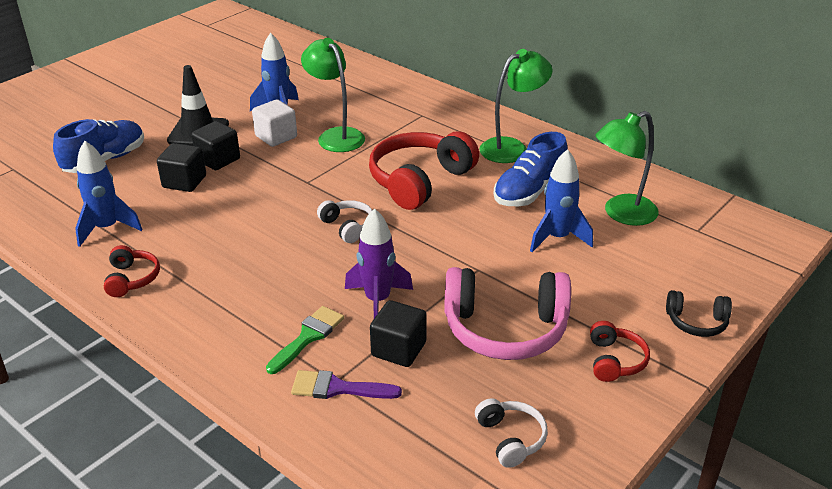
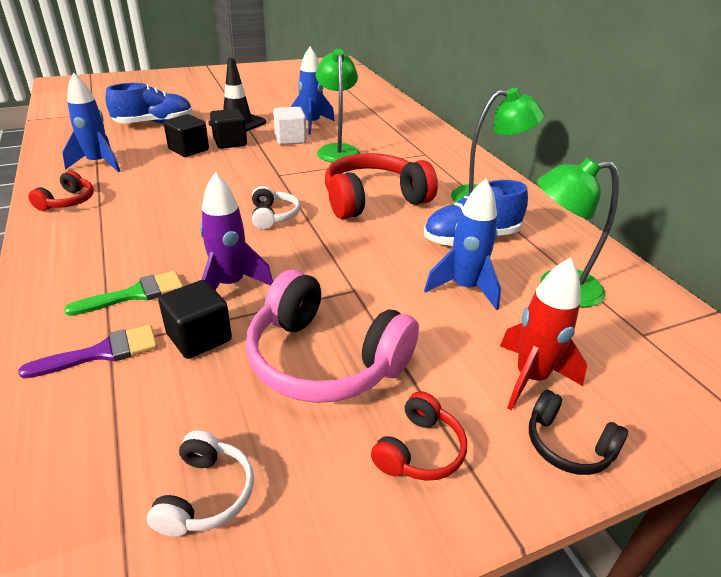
camera: 25 degrees right, 0 degrees up
purple brush [291,370,402,399] -> purple brush turned 120 degrees clockwise [18,325,157,378]
none -> red rocket [500,258,587,410]

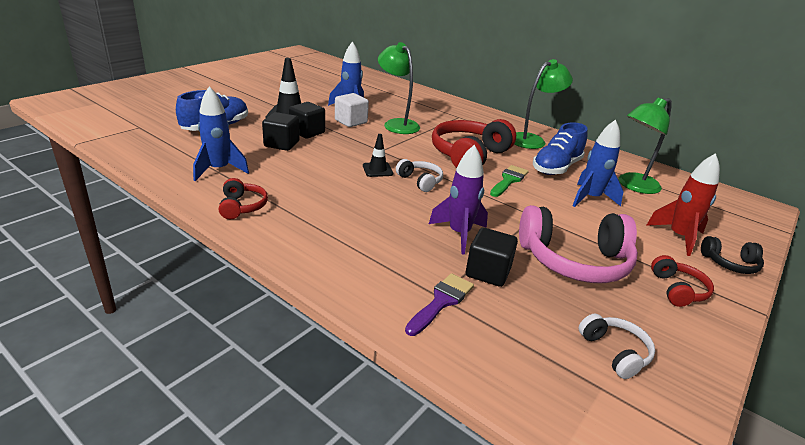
camera: 30 degrees left, 5 degrees down
green brush [64,271,183,316] -> green brush moved to [490,165,529,197]
none -> black traffic cone [363,134,393,177]

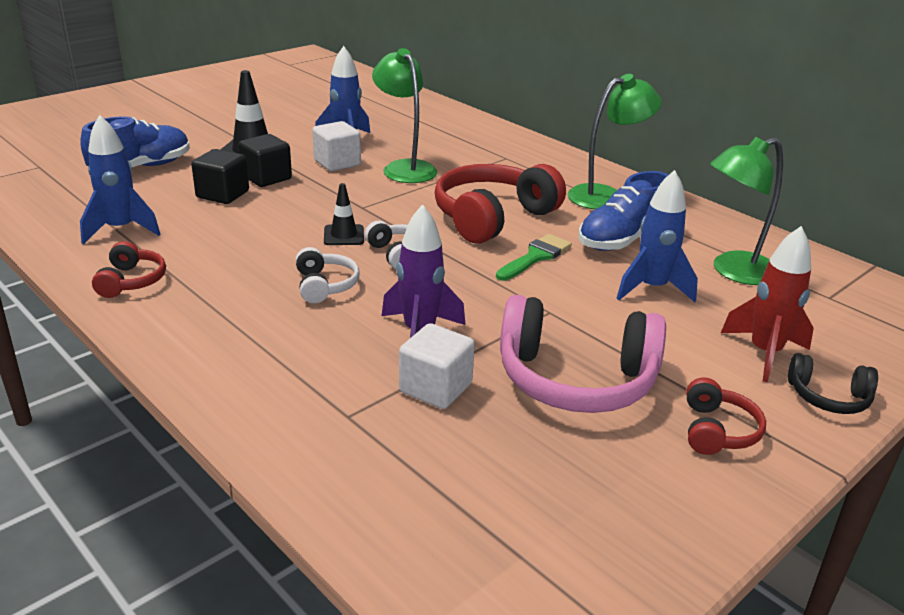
camera: 10 degrees right, 0 degrees up
purple brush [405,273,474,336] -> none
black cube [466,227,518,287] -> white cube [399,323,475,409]
white headphones [579,314,655,379] -> white headphones moved to [296,247,360,303]

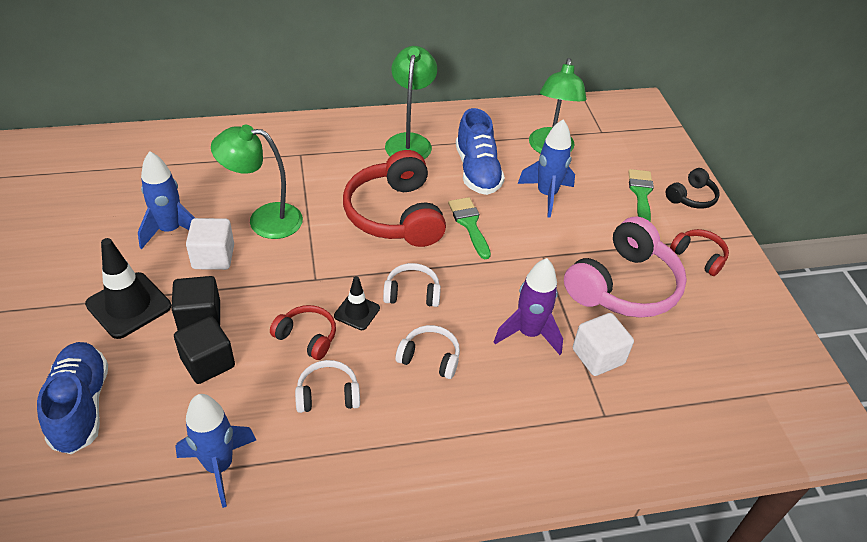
camera: 60 degrees left, 15 degrees up
red headphones [92,241,166,298] -> red headphones moved to [270,305,336,360]
red rocket [721,226,814,382] -> green brush [628,169,654,221]
none -> white headphones [295,360,360,413]

